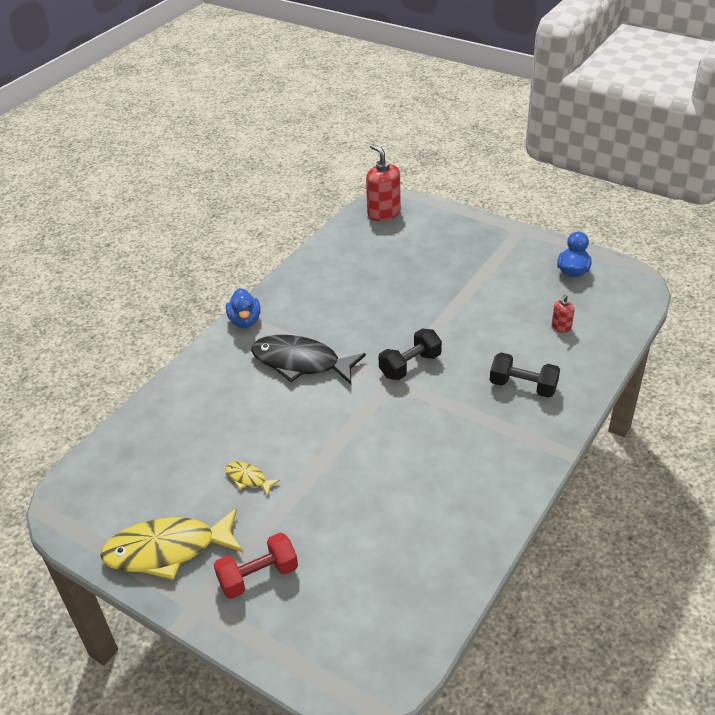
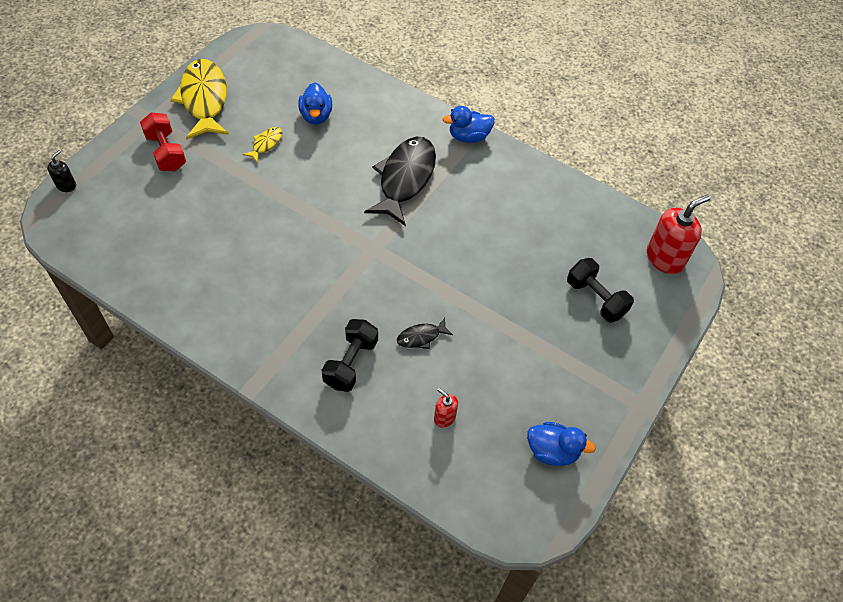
camera: 85 degrees right, 15 degrees up
black dumbbell [379,329,442,380] -> black dumbbell moved to [567,258,634,323]
none -> black soap dispenser [47,150,76,192]
none -> blue duck [298,82,332,125]
none -> black fish [397,318,453,349]

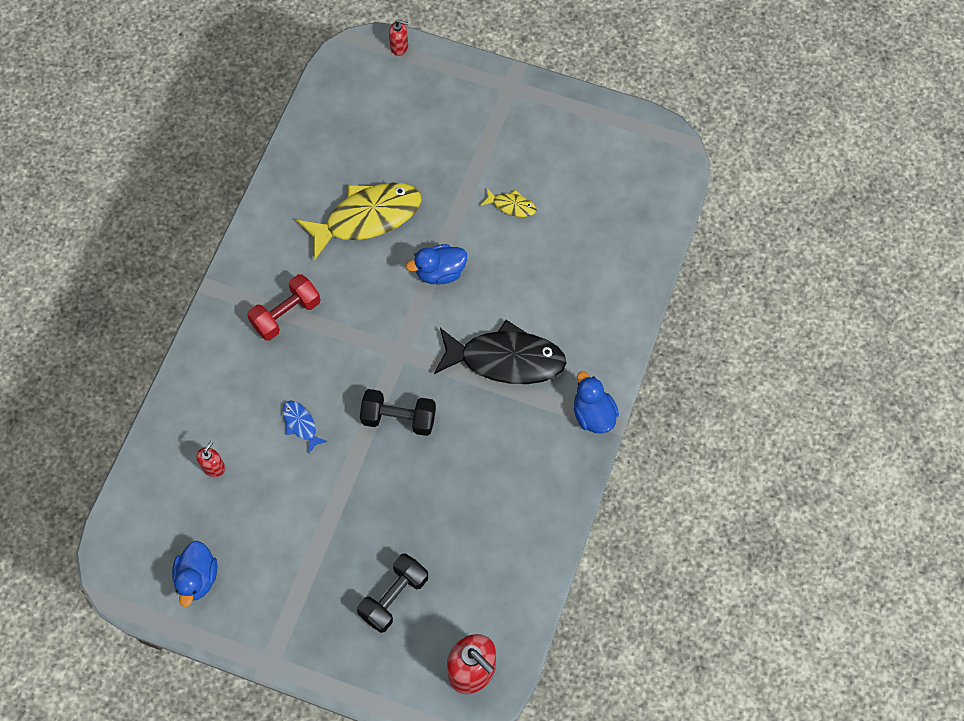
camera: 80 degrees right, 10 degrees up
black soap dispenser [47,150,76,192] -> red soap dispenser [389,20,408,56]
red dumbbell [140,112,186,172] -> red dumbbell moved to [247,274,321,341]
yellow fish [171,59,229,140] -> yellow fish moved to [296,183,422,260]
blue duck [298,82,332,125] -> blue duck moved to [406,244,467,284]
black dumbbell [321,319,378,392] -> black dumbbell moved to [360,389,436,436]
black fish [397,318,453,349] -> blue fish [282,401,328,454]

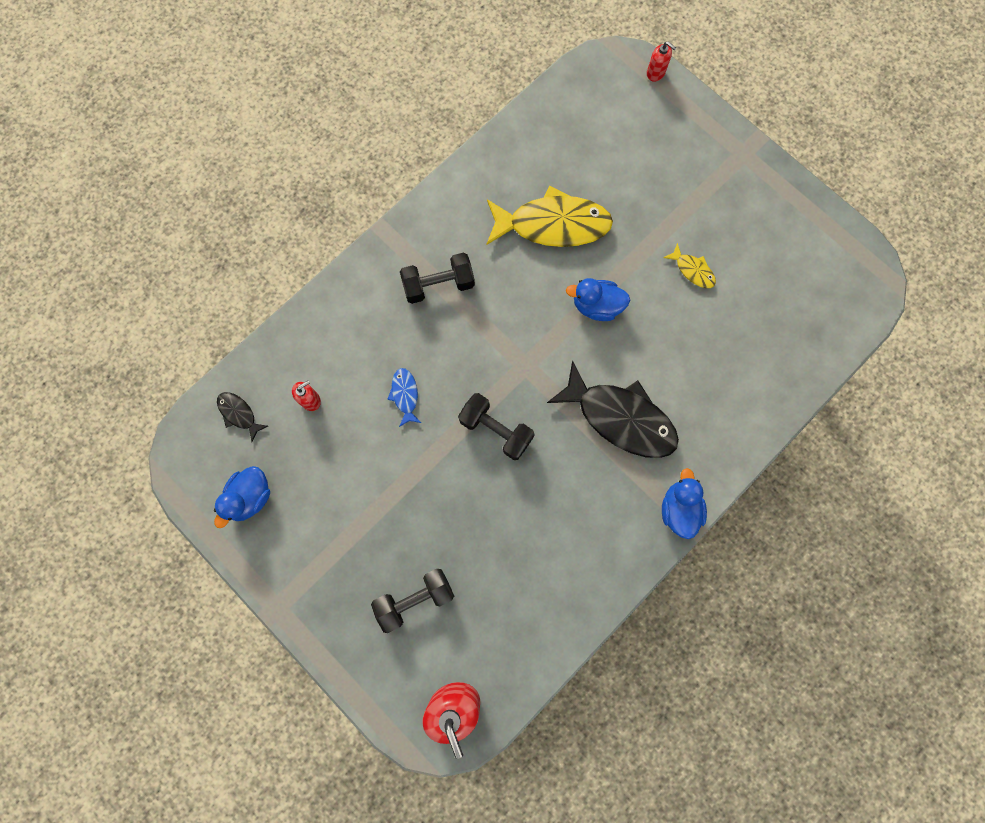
camera: 25 degrees right, 10 degrees up
red dumbbell [247,274,321,341] -> black dumbbell [400,252,475,304]
none -> black fish [217,392,268,442]

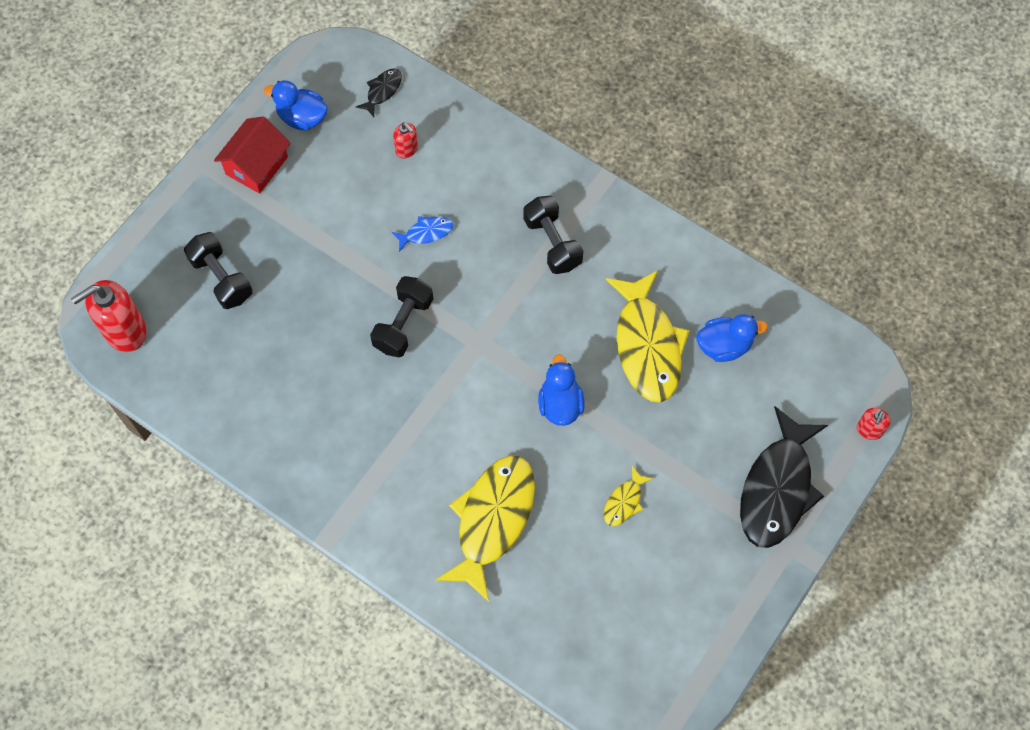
camera: 80 degrees right, 10 degrees down
black fish [547,361,679,458] -> black fish moved to [740,406,828,548]
blue duck [662,468,707,539] -> blue duck moved to [696,314,768,362]
none -> red house [214,116,291,194]
none -> yellow fish [436,455,535,602]

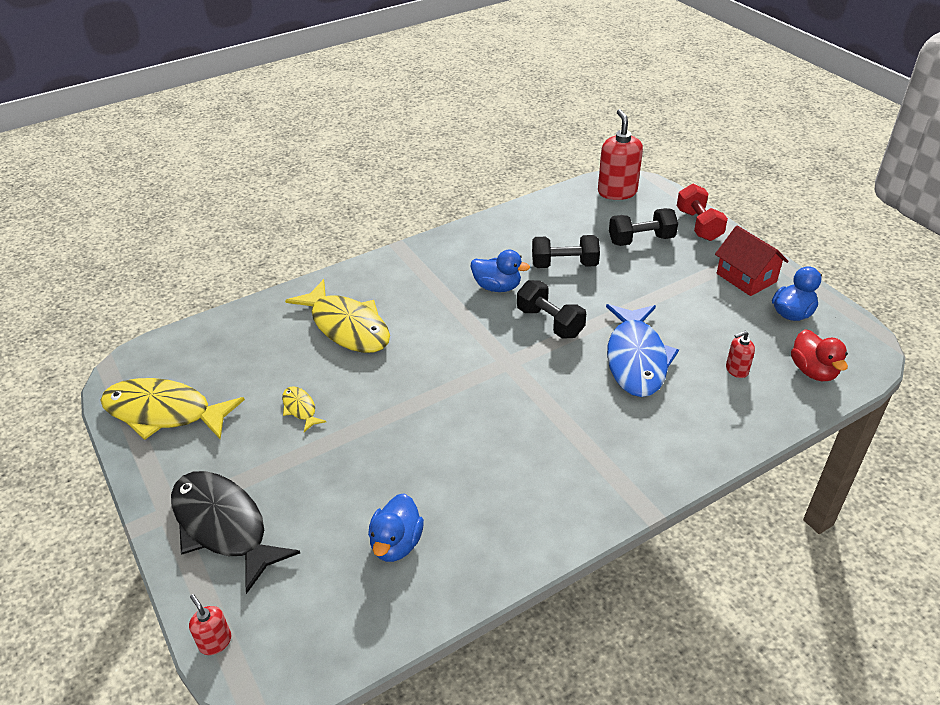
camera: 115 degrees right, 25 degrees down
black fish [356,68,402,117] -> red duck [791,329,848,381]
blue fish [392,216,453,252] -> blue fish [606,304,679,397], size x2.24
black dumbbell [523,196,584,274] -> black dumbbell moved to [532,235,600,268]
blue duck [538,354,584,426] -> blue duck moved to [471,250,530,292]
yellow fish [606,270,690,402] -> yellow fish moved to [100,378,245,440]
none -> red dumbbell [677,184,728,241]

